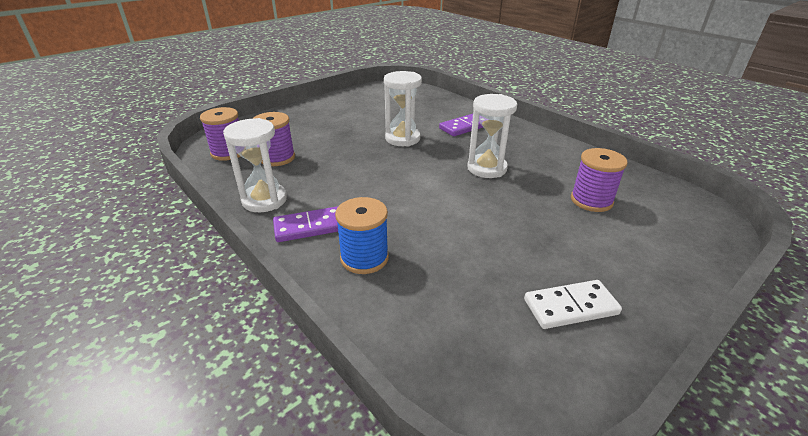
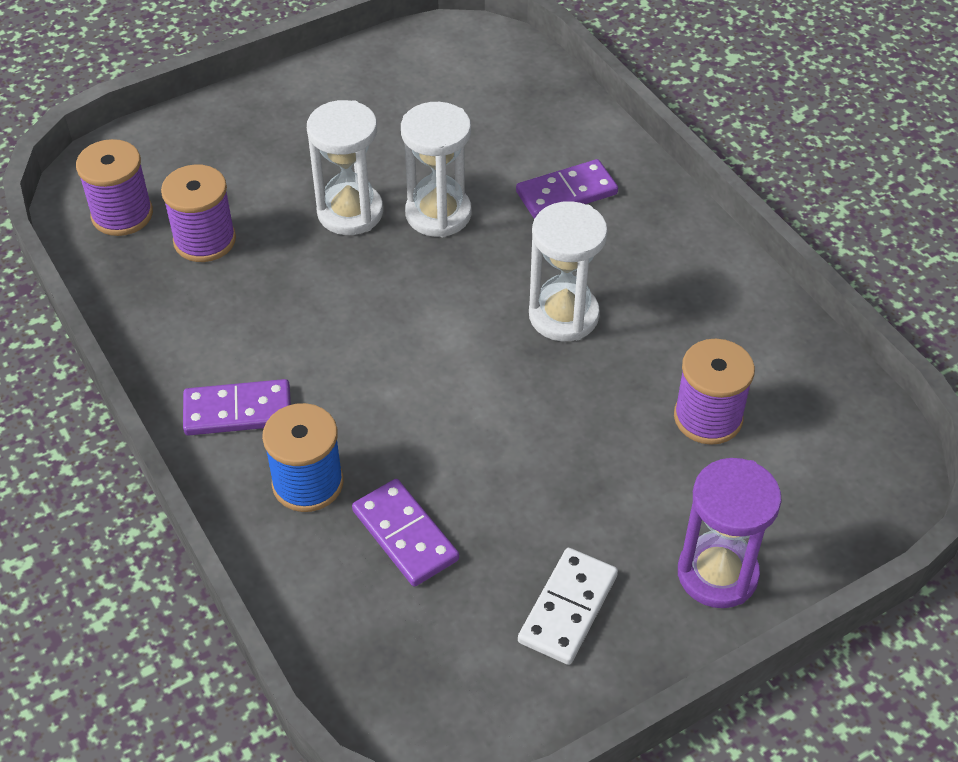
camera: 10 degrees right, 15 degrees up
white hourglass [223,118,287,212] -> white hourglass moved to [307,100,383,235]
white domino [524,280,622,329] -> white domino turned 60 degrees counterclockwise [518,548,618,665]
none -> purple domino [352,479,459,587]
none -> purple hourglass [678,458,782,608]

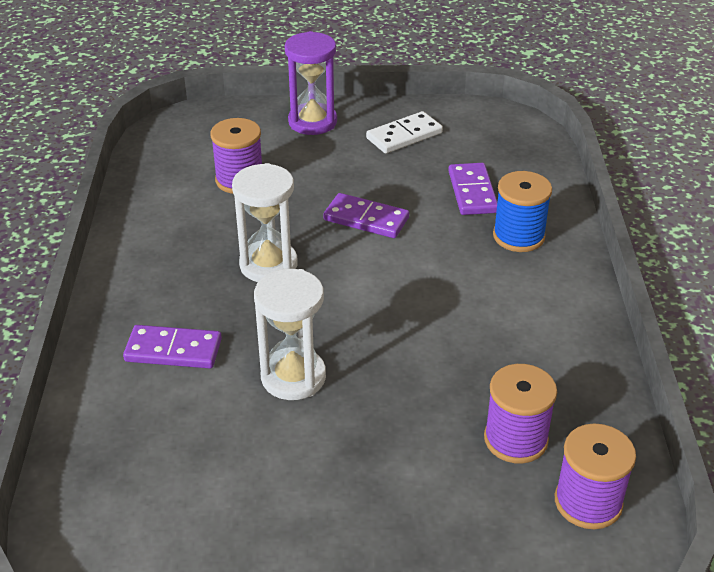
camera: 150 degrees left, 10 degrees down
purple domino [183,379,291,436] -> purple domino moved to [323,193,409,238]
white hourglass [307,100,383,235] -> none

